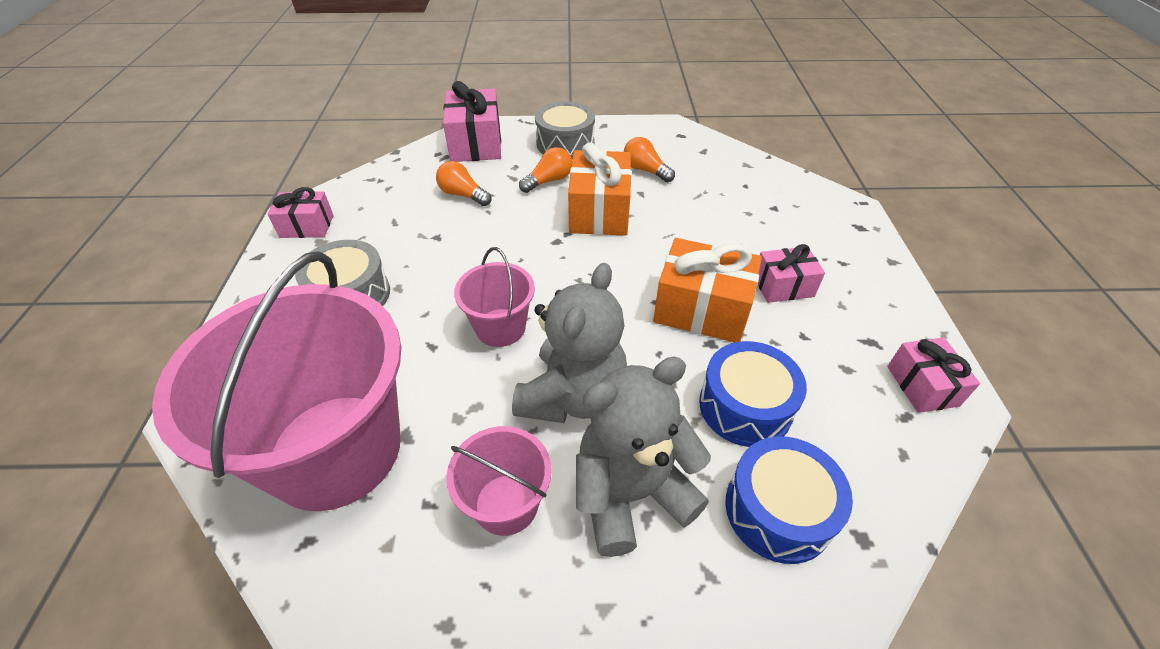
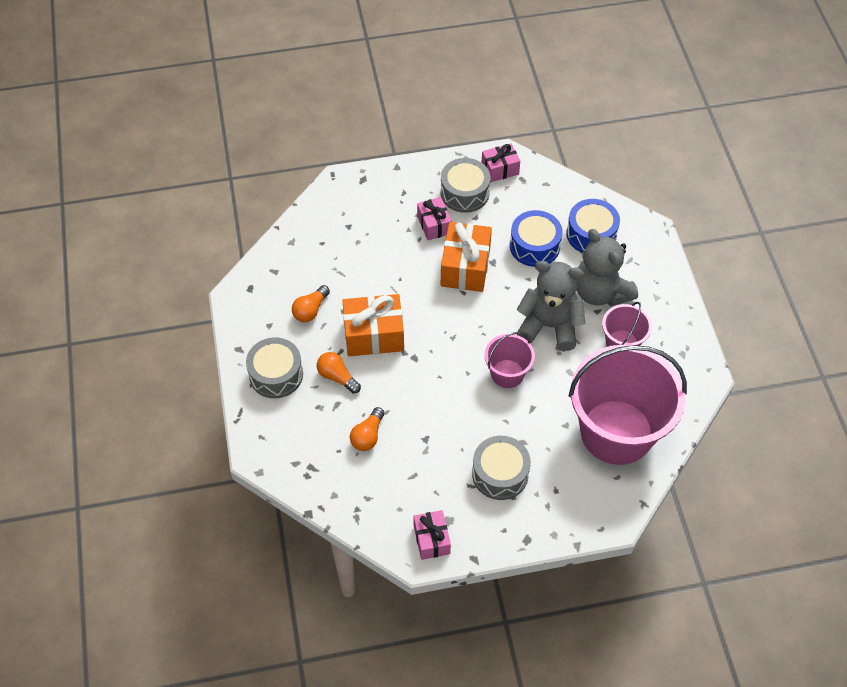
camera: 100 degrees left, 10 degrees up
pink gift [443,81,501,162] -> none
none -> grey drum [441,158,490,213]

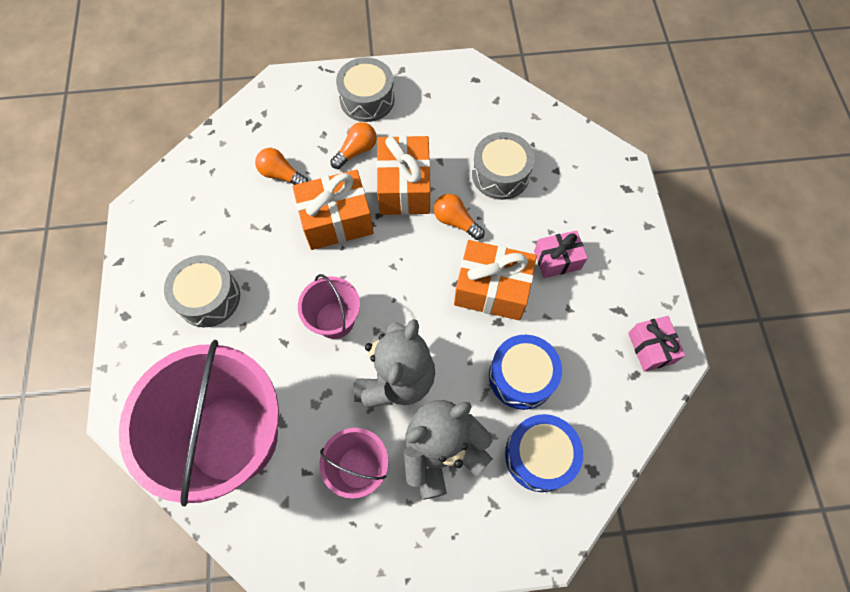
camera: 95 degrees right, 10 degrees up
orange light bulb [292,285,330,322] -> orange light bulb moved to [434,194,485,240]
pink gift [413,510,451,560] -> none
grey drum [441,158,490,213] -> grey drum moved to [472,132,535,200]
none -> orange gift [292,170,374,250]

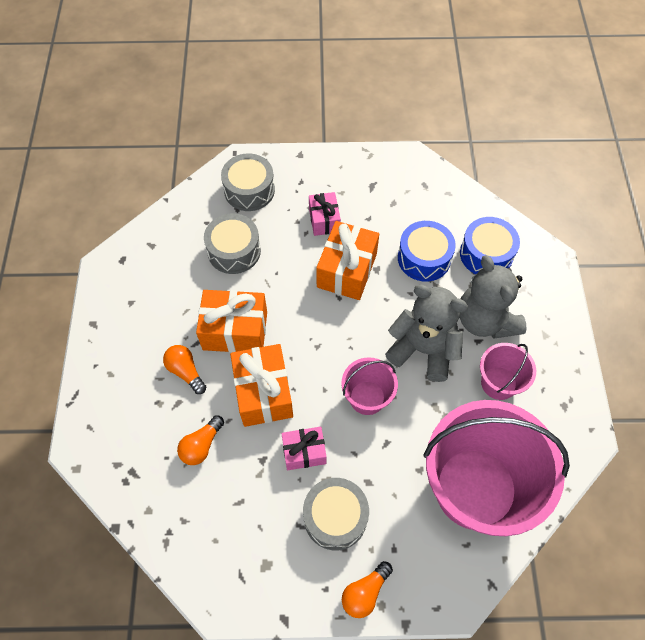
camera: 85 degrees left, 5 degrees down
grey drum [336,57,395,122] -> grey drum moved to [221,153,275,211]
orange light bulb [434,194,485,240] -> orange light bulb moved to [342,561,393,618]
pink gift [628,316,685,372] -> pink gift moved to [281,427,327,470]

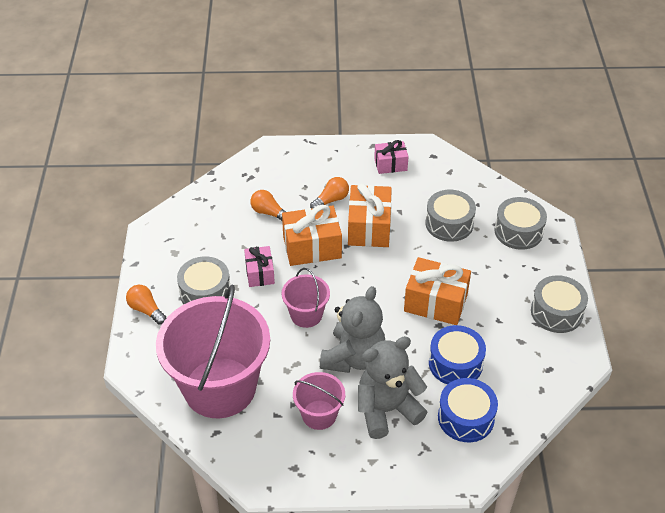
camera: 90 degrees right, 15 degrees down
pink gift [309,192,341,236] -> pink gift moved to [374,140,409,174]
none -> grey drum [531,275,588,333]

